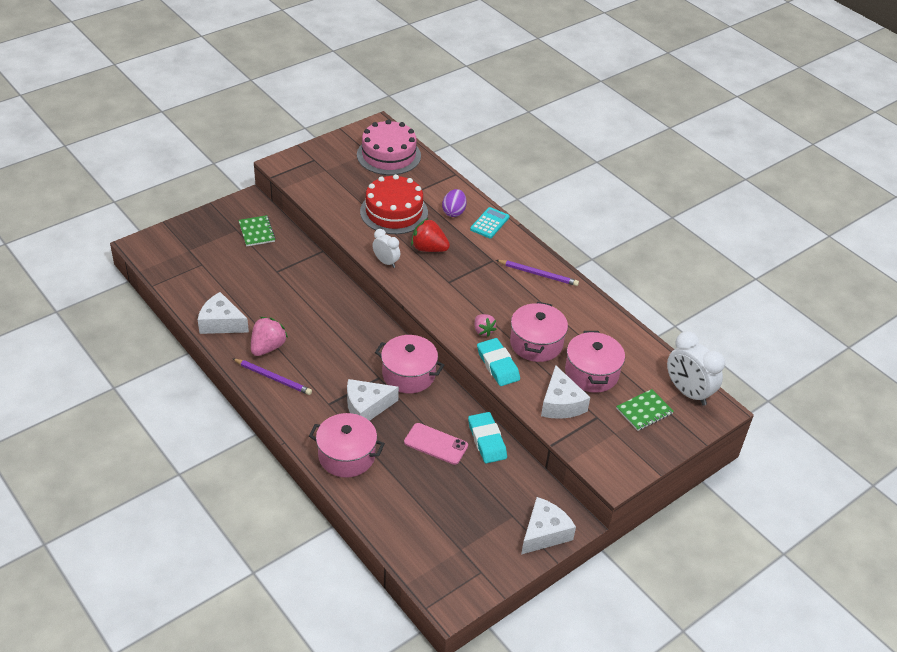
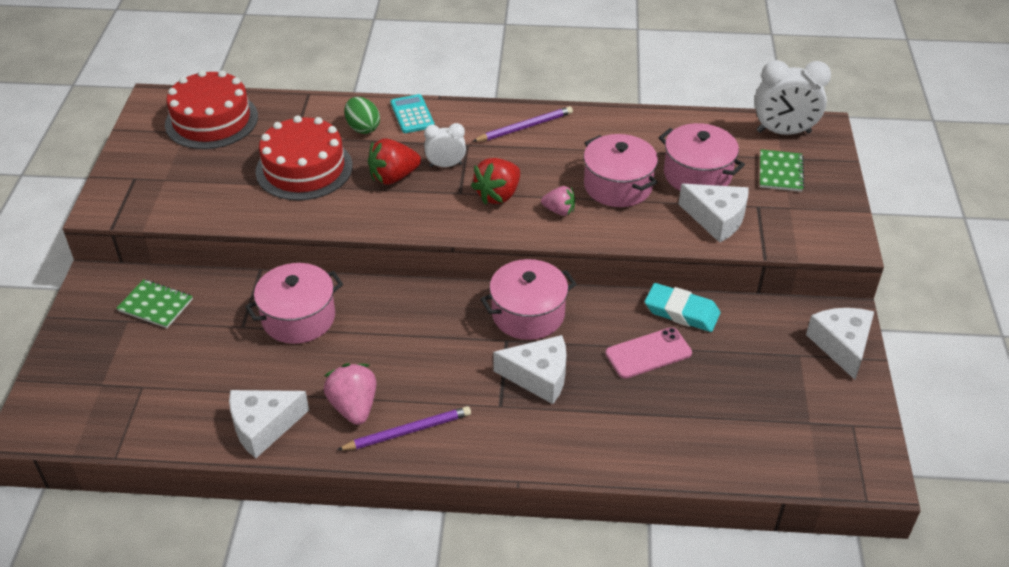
camera: 45 degrees left, 0 degrees up
pink pot [309,413,385,478] -> pink pot moved to [245,263,343,344]
white cheese [347,379,399,421] -> white cheese turned 105 degrees counterclockwise [493,335,567,404]
pink cake [357,120,421,175] -> red cake [165,70,258,149]
white clock [372,229,400,268] -> white clock moved to [424,123,466,167]
purple egg [442,189,467,217] -> green egg [344,97,380,134]
turquoise eraser [477,338,520,386] -> none
none -> red strawberry [471,158,520,204]

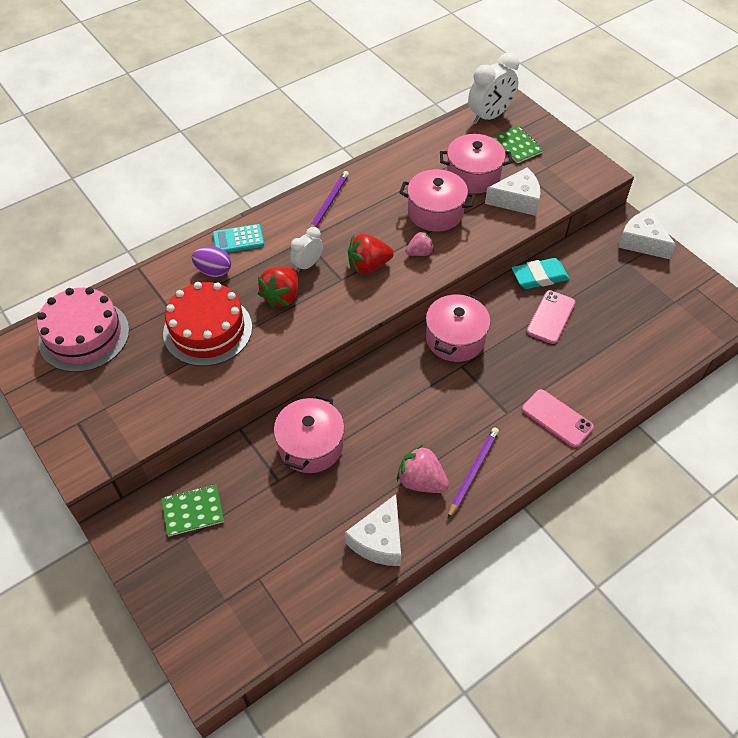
camera: 40 degrees left, 10 degrees up
red cake [165,70,258,149] -> pink cake [37,287,129,372]
green egg [344,97,380,134] -> purple egg [192,246,231,277]
turquoise calculator [390,94,435,133] -> turquoise calculator turned 45 degrees counterclockwise [213,224,264,253]
red strawberry [471,158,520,204] -> red strawberry turned 75 degrees clockwise [348,234,394,274]
white cheese [493,335,567,404] -> none
none -> pink phone [522,389,594,448]

